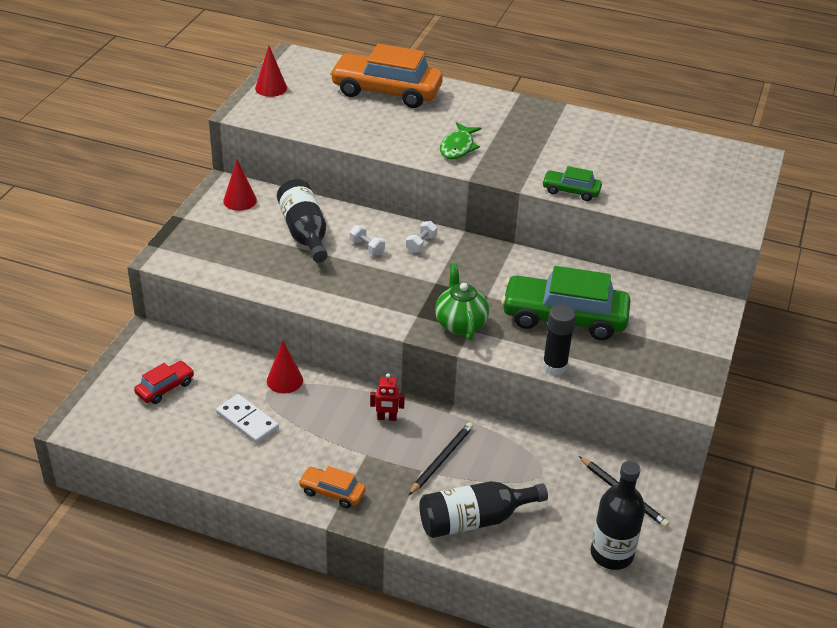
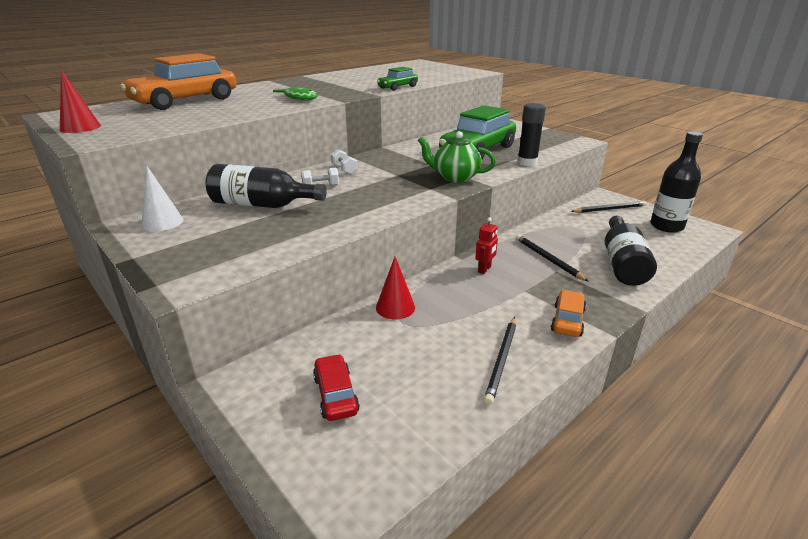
camera: 60 degrees left, 10 degrees down
white domino [216,394,279,444] -> none
red cone [223,160,257,211] -> white cone [141,166,183,231]
orange car [298,466,366,508] -> orange car turned 150 degrees clockwise [551,290,586,337]
none -> black pencil [484,317,516,405]

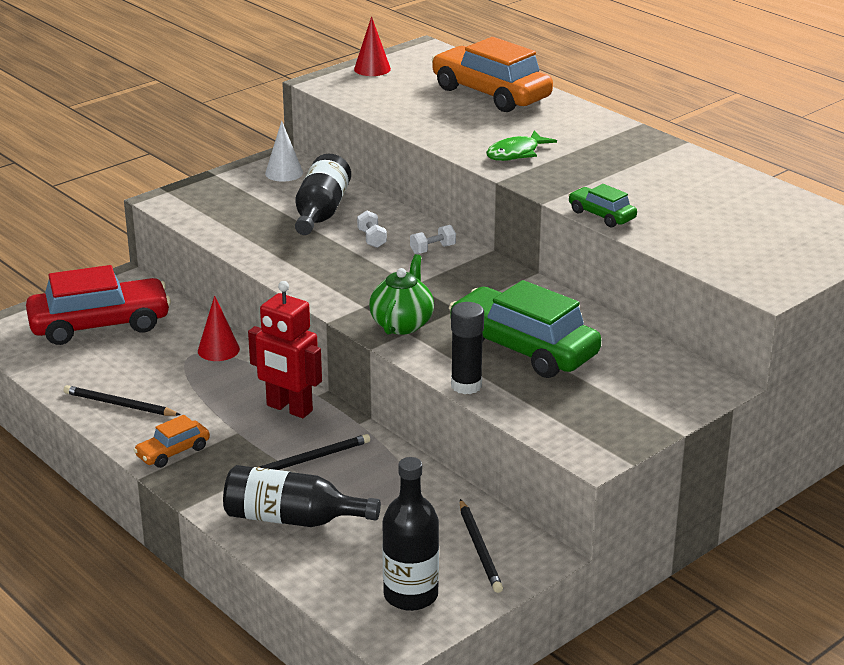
camera: 90 degrees right, 0 degrees up
red car [313,354,360,421] -> red car [26,265,171,345], size x2.07
red robot [475,217,498,274] -> red robot [248,281,322,418], size x2.01
orange car [551,290,586,337] -> orange car turned 120 degrees clockwise [134,415,210,468]

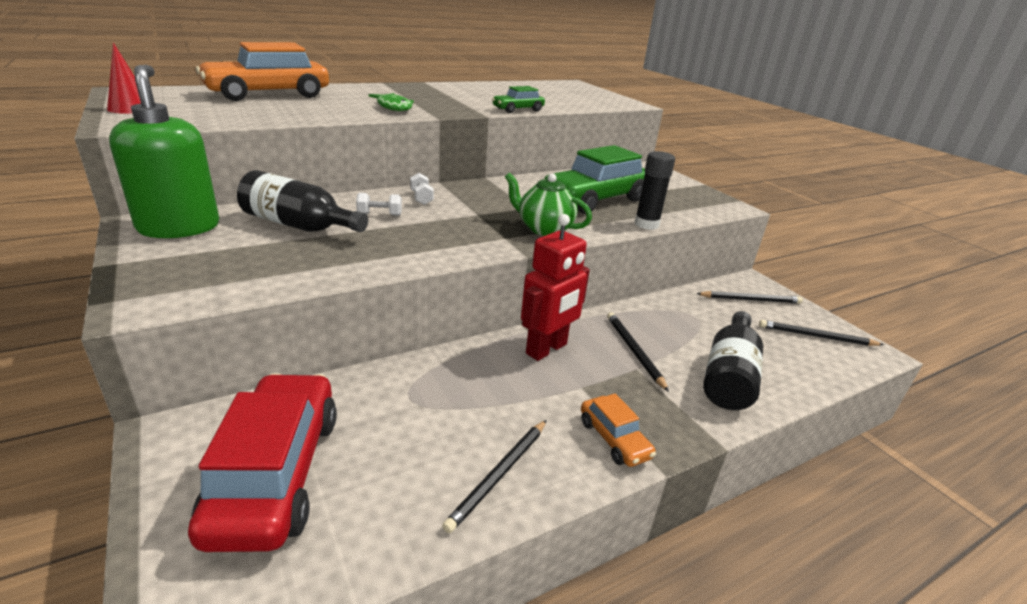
camera: 80 degrees left, 0 degrees up
red cone [198,295,240,361] -> none
white cone [265,121,303,182] -> green soap dispenser [109,65,219,238]
black bottle [382,457,439,611] -> black pencil [759,320,884,346]

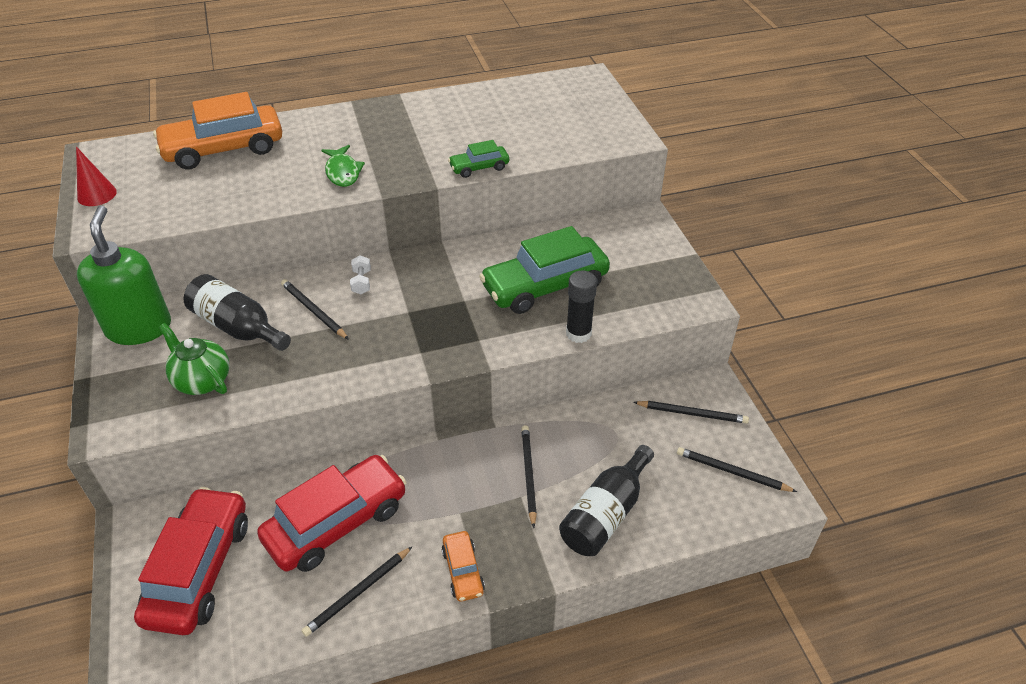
camera: 15 degrees right, 15 degrees up
white dumbbell [356,193,402,216] -> black pencil [281,279,349,340]
green teapot [505,173,592,236] -> green teapot moved to [159,323,229,395]
red robot [521,214,590,361] -> none
none -> red car [257,455,407,572]

